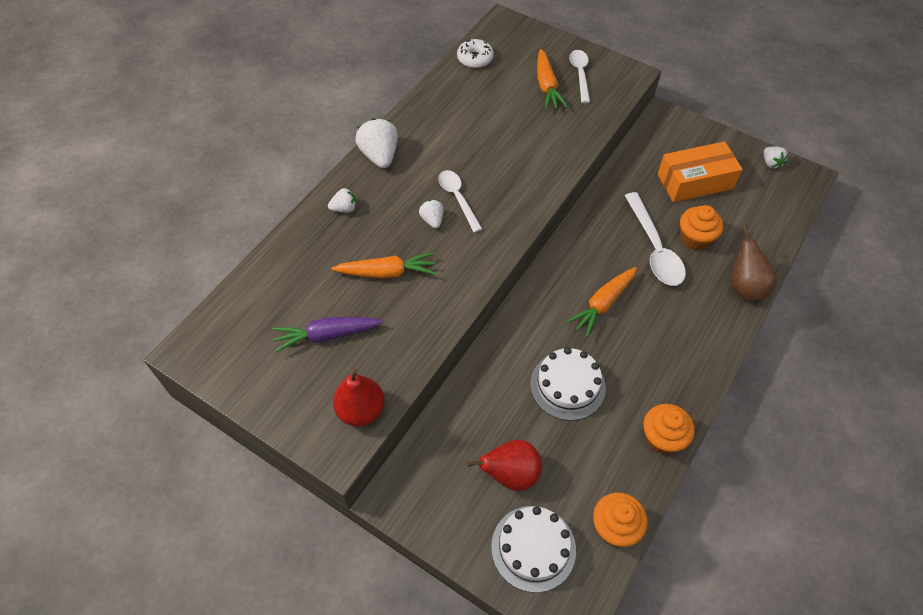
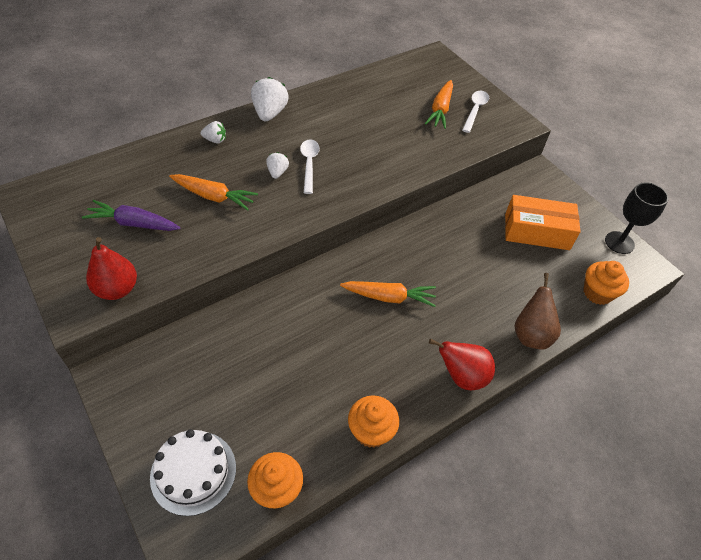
camera: 20 degrees right, 5 degrees down
white donut [457,39,494,68] -> none
red pear [466,440,542,491] -> red pear moved to [429,339,495,391]
white cake [530,347,606,421] -> none
orange carrot [566,267,637,337] -> orange carrot turned 150 degrees counterclockwise [340,281,436,307]
white spoon [625,192,686,286] -> none
orange cupcake [680,205,723,251] -> orange cupcake moved to [584,261,629,305]
white strawberry [764,147,788,169] -> black goblet [605,182,668,254]

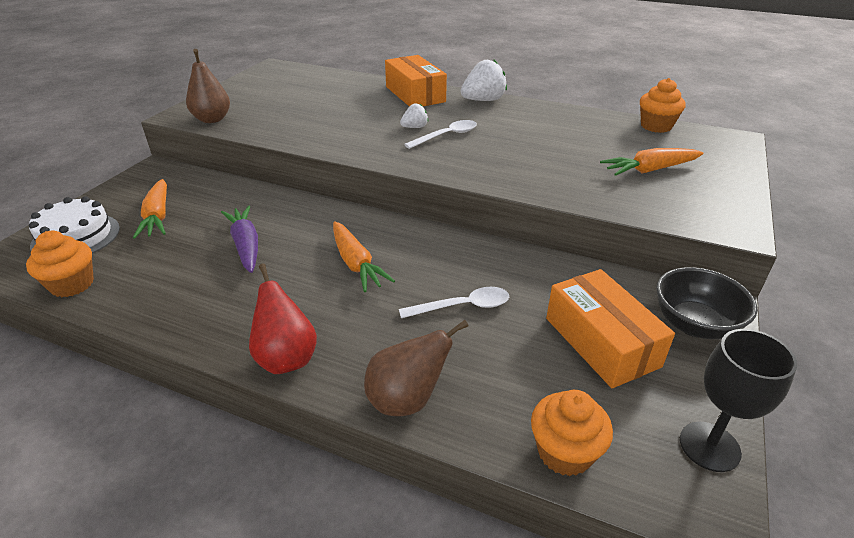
camera: 60 degrees right, 15 degrees down
purple carrot [82,200,180,231] -> purple carrot moved to [221,205,258,273]
red pear [86,237,137,300] -> brown pear [186,49,230,123]
orange carrot [169,174,258,211] -> orange carrot moved to [133,179,167,239]
white strawberry [201,121,226,144] -> orange box [385,55,447,107]
orange cupcake [348,395,399,448] -> orange cupcake moved to [640,78,686,133]
white spoon [462,91,489,133] -> white spoon moved to [399,287,509,318]
none -> black bowl [656,267,758,339]

